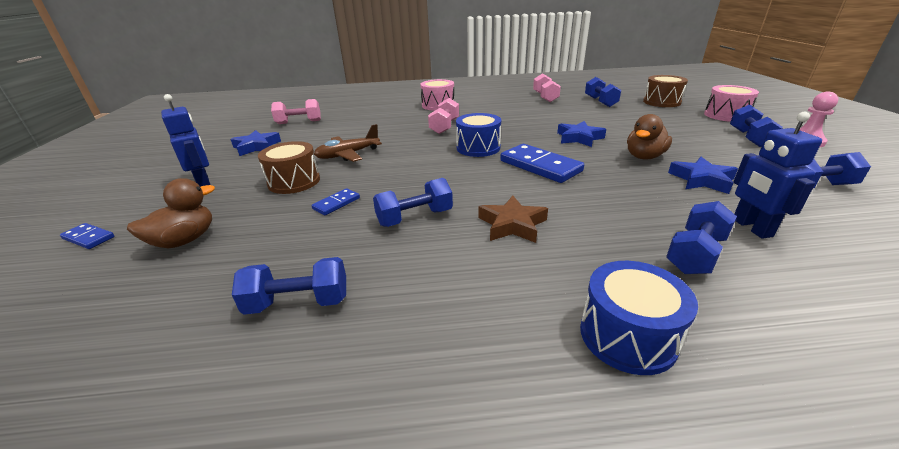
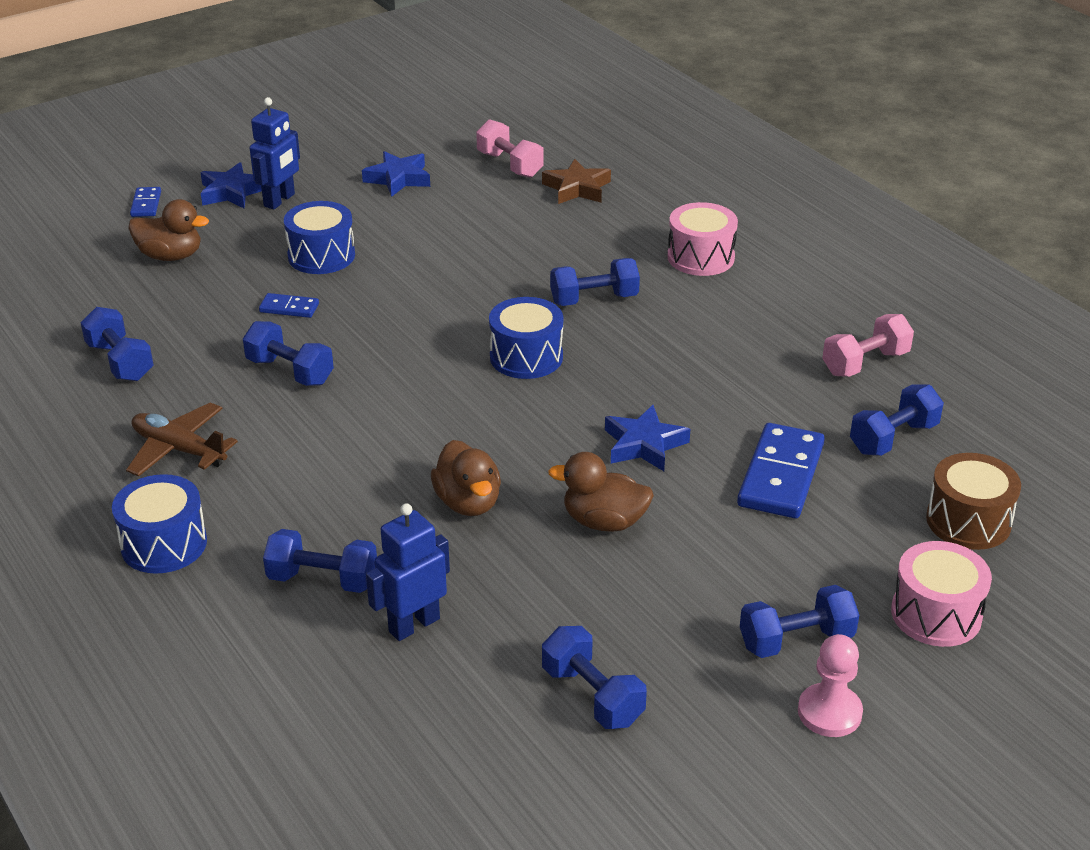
camera: 60 degrees right, 5 degrees up
brown drum [258,141,320,194] -> blue drum [284,201,355,274]
brown plane [314,124,382,162] -> brown plane moved to [126,402,238,476]
pink dumbbell [428,98,459,134] -> blue dumbbell [550,258,640,306]
brown star [479,196,548,243] -> brown star moved to [542,159,611,204]
blue domino [500,144,584,183] -> blue domino moved to [737,423,825,518]
blue star [668,157,738,194] -> blue star moved to [200,162,262,209]
none -> brown duck [431,440,501,516]

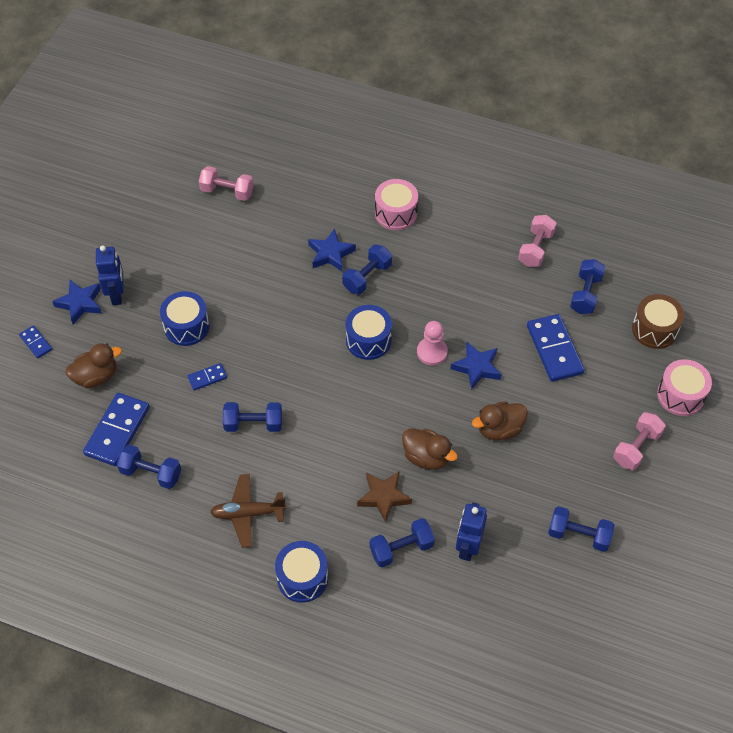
camera: 35 degrees left, 20 degrees up
blue star [362,151,430,197] -> blue star moved to [308,228,356,271]
brown star [542,159,611,204] -> brown star moved to [357,471,412,523]
blue dumbbell [740,585,859,658] -> pink dumbbell [613,412,666,470]
pink pawn [798,634,863,737] -> pink pawn moved to [417,321,448,366]
none -> blue domino [83,393,150,466]

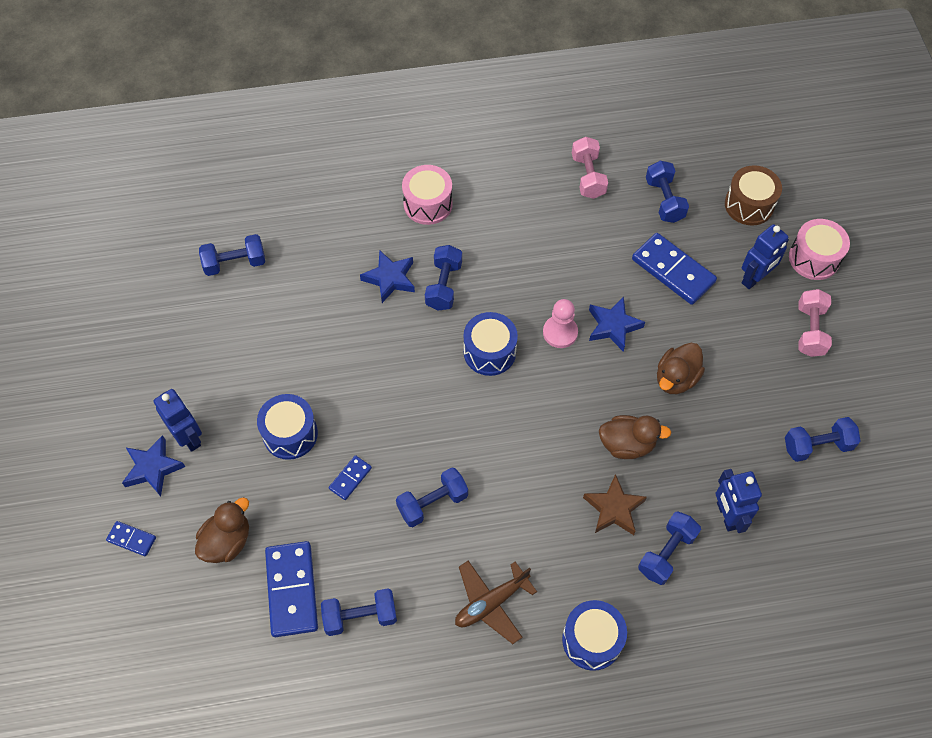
camera: 30 degrees left, 5 degrees up
pink dumbbell [199,166,254,201] -> blue dumbbell [199,234,265,276]
none -> blue robot [742,224,789,289]

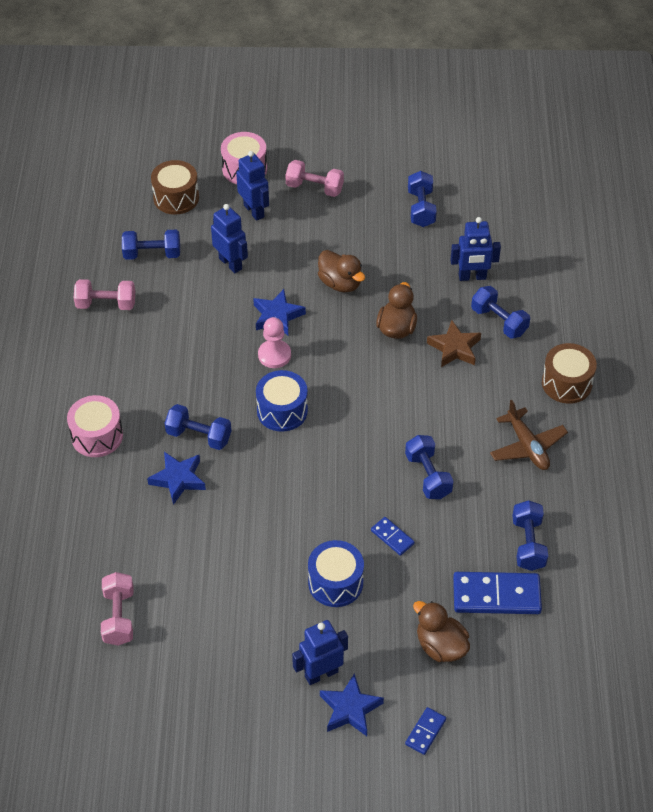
camera: 80 degrees left, 10 degrees down
blue dumbbell [199,234,265,276] -> pink dumbbell [101,572,133,646]
blue drum [562,600,627,671] -> brown drum [542,343,597,404]
blue domino [632,233,717,305] -> blue robot [211,204,248,273]

